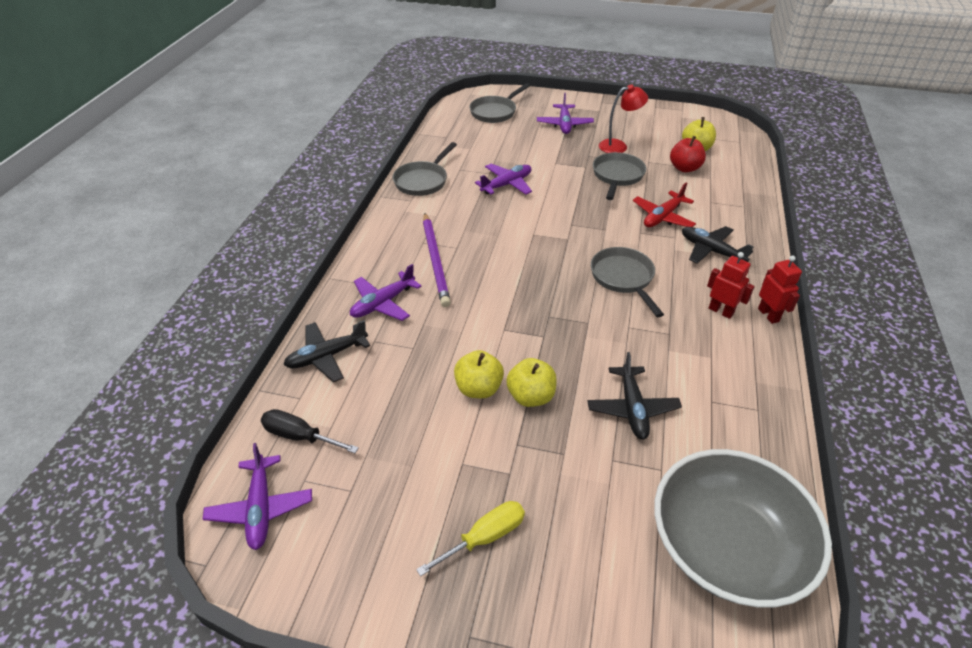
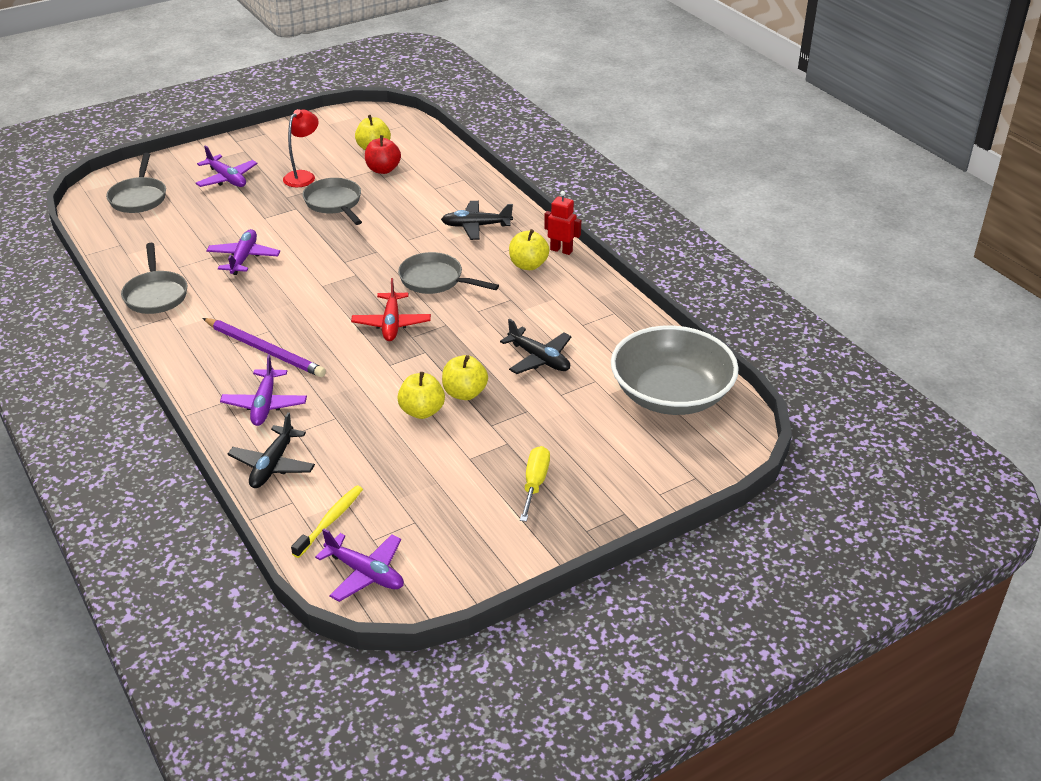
camera: 45 degrees left, 5 degrees down
black screwdriver [261,409,359,453] -> yellow toothbrush [291,486,363,558]
red plane [633,183,696,227] -> red plane moved to [351,278,431,341]
red robot [707,252,755,319] -> yellow apple [509,229,549,270]

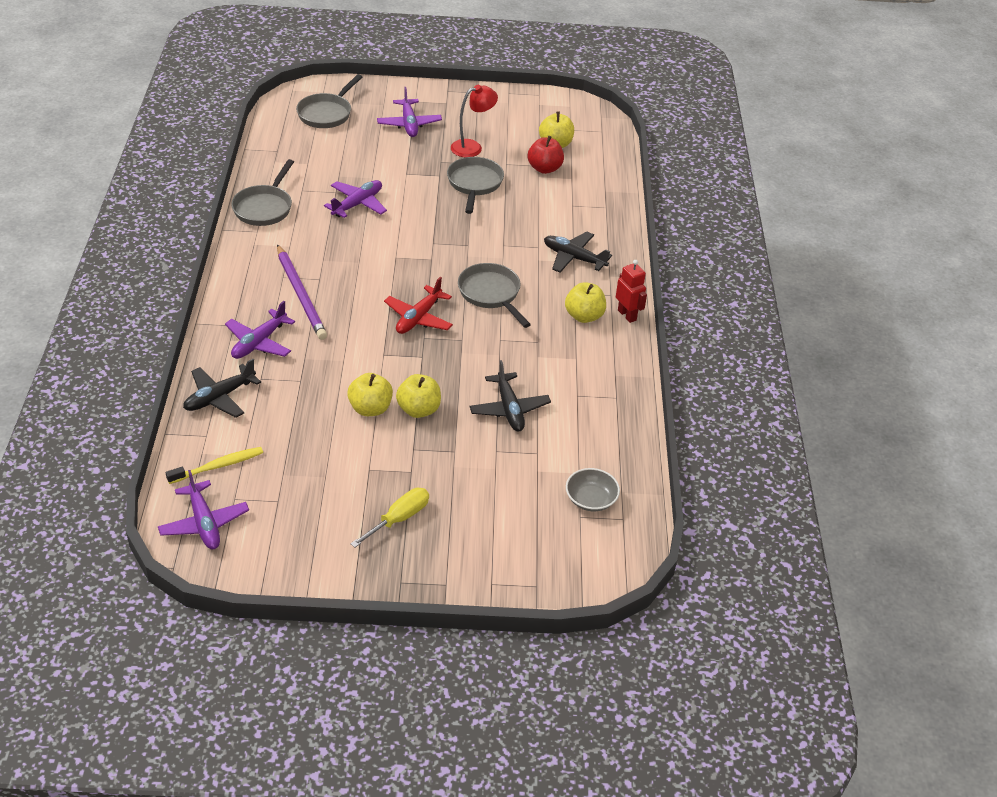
camera: 30 degrees right, 5 degrees up
grey bowl [611,326,739,415] -> grey bowl [566,468,620,512], size x0.42

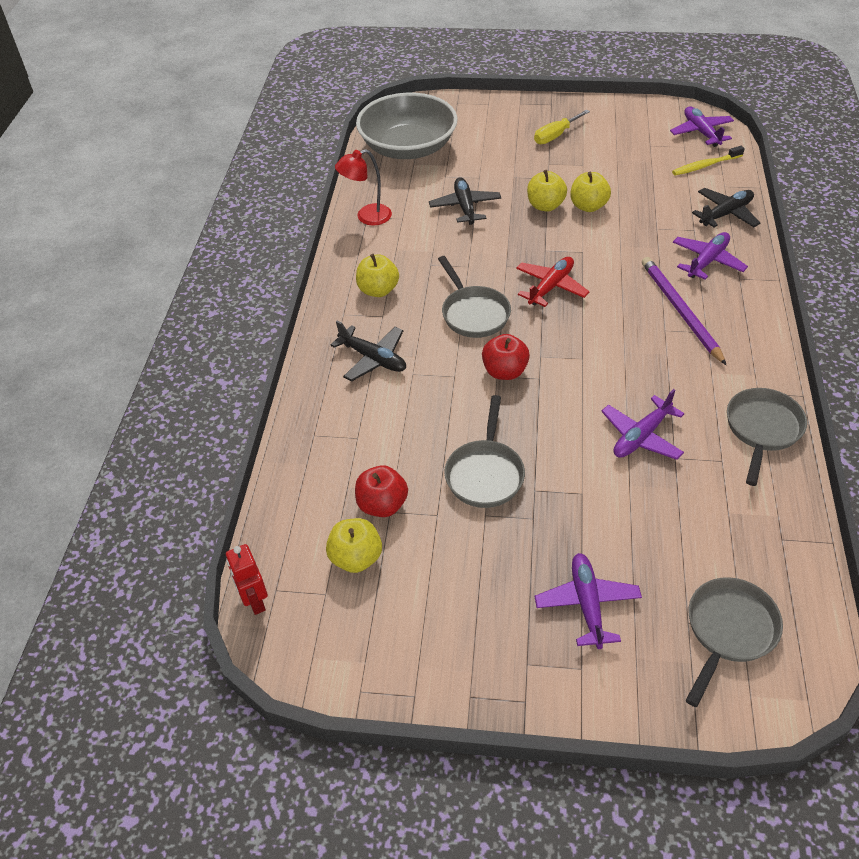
camera: 170 degrees left, 5 degrees up
red lamp [451,85,498,158] -> red lamp moved to [335,149,392,225]
grey bowl [566,468,620,512] -> grey bowl [356,93,458,159], size x2.37
red robot [616,260,647,323] -> red robot moved to [226,544,268,615]
none -> red apple [482,334,530,380]

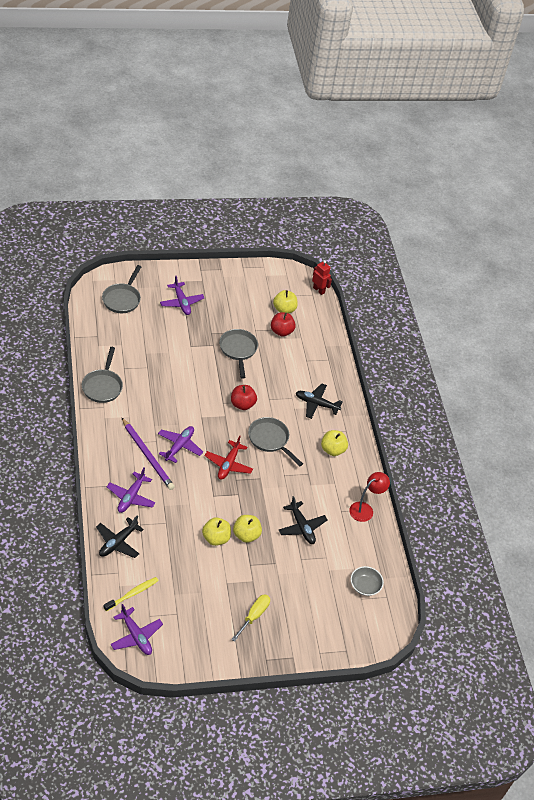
camera: 155 degrees right, 0 degrees up
grey bowl [356,93,458,159] -> grey bowl [351,566,384,596], size x0.42
purple plane [601,389,685,460] -> purple plane moved to [158,426,203,463]

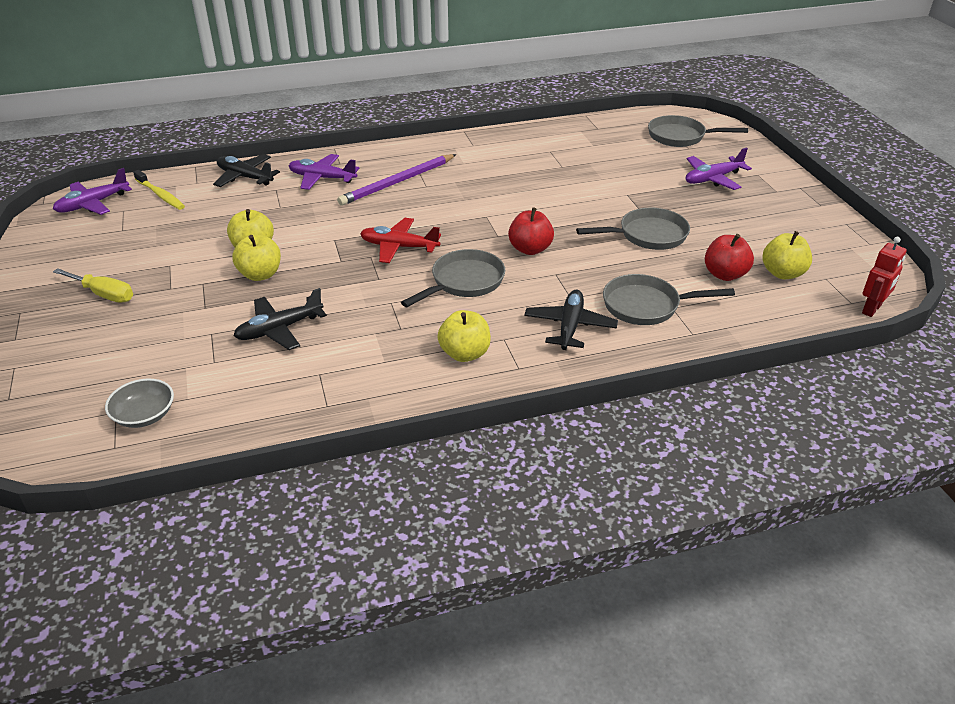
camera: 90 degrees right, 10 degrees down
grey pan [82,347,123,403] -> grey pan moved to [603,274,735,325]
purple plane [158,426,203,463] -> none
red lamp [349,472,390,522] -> none

